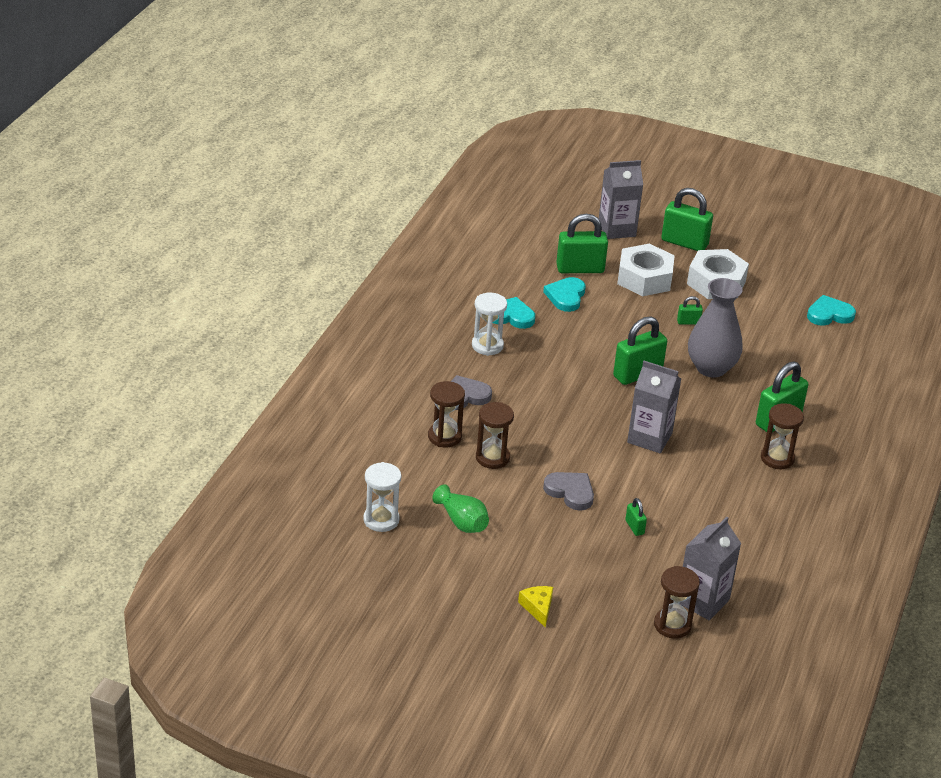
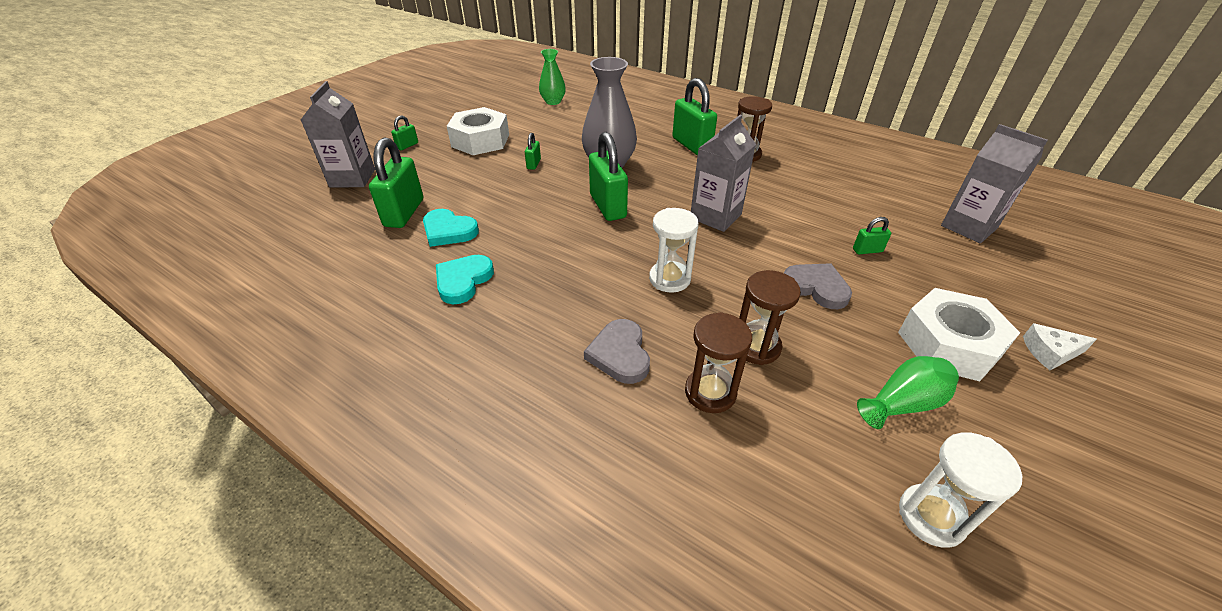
camera: 75 degrees left, 5 degrees up
white hourglass [472,293,507,356] -> white hourglass moved to [649,208,699,293]
yellow cheese [518,586,553,628] -> white cheese [1023,323,1097,370]
grey heart [543,472,594,511] -> grey heart turned 75 degrees clockwise [784,263,852,309]
white nut [617,244,675,296] -> white nut moved to [898,288,1020,381]
brown hourglass [654,566,700,639] -> none
green padlock [661,188,713,251] -> green padlock [391,115,418,150], size x0.47
turquoise heart [807,295,856,326] -> green vase [539,49,566,105]

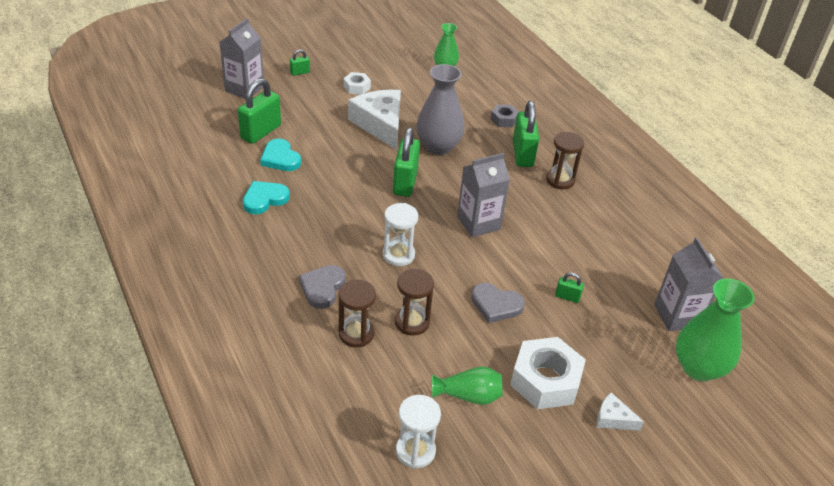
camera: 25 degrees right, 0 degrees up
white nut [447,107,509,155] -> white nut [344,72,371,95], size x0.52
green padlock [525,133,541,170] -> white cheese [348,90,401,150]
grey heart [784,263,852,309] -> grey heart turned 135 degrees clockwise [471,283,525,323]
none -> grey nut [490,104,519,127]
none -> green vase [676,278,755,381]

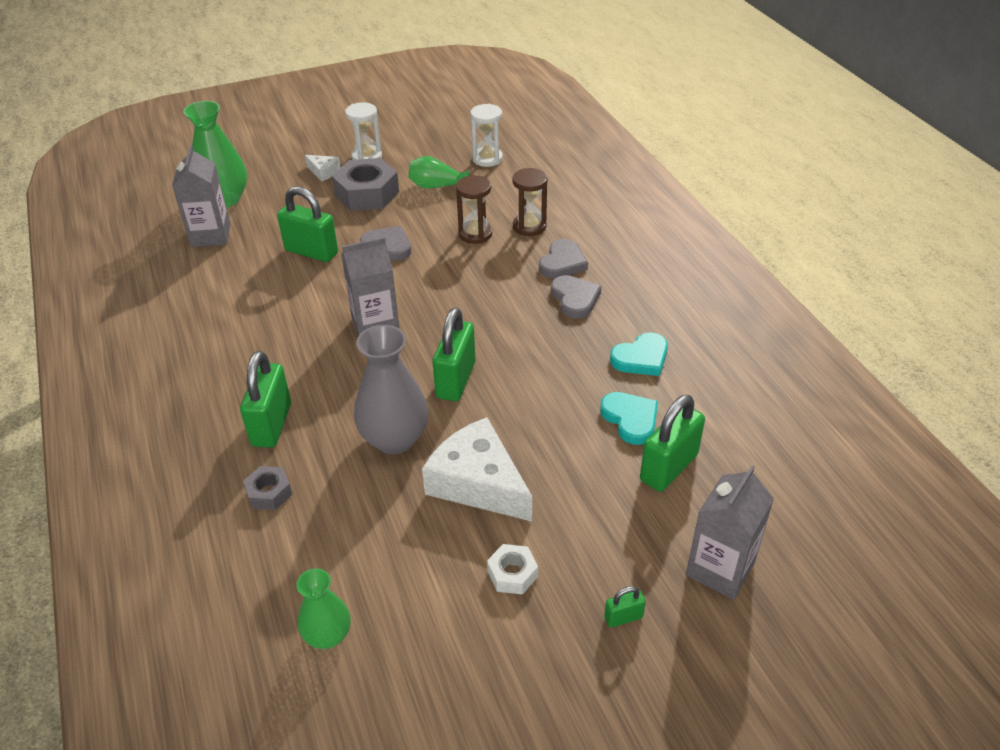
camera: 170 degrees left, 0 degrees up
white cheese [348,90,401,150] -> white cheese turned 150 degrees clockwise [422,417,532,522]
white hourglass [383,203,418,266] -> white hourglass moved to [345,102,382,160]
white nut [510,337,586,409] -> grey nut [332,158,399,211]
brown hourglass [546,132,584,189] -> none
green padlock [555,272,584,303] -> green padlock [277,186,338,262], size x2.12
none -> grey heart [551,275,601,319]

